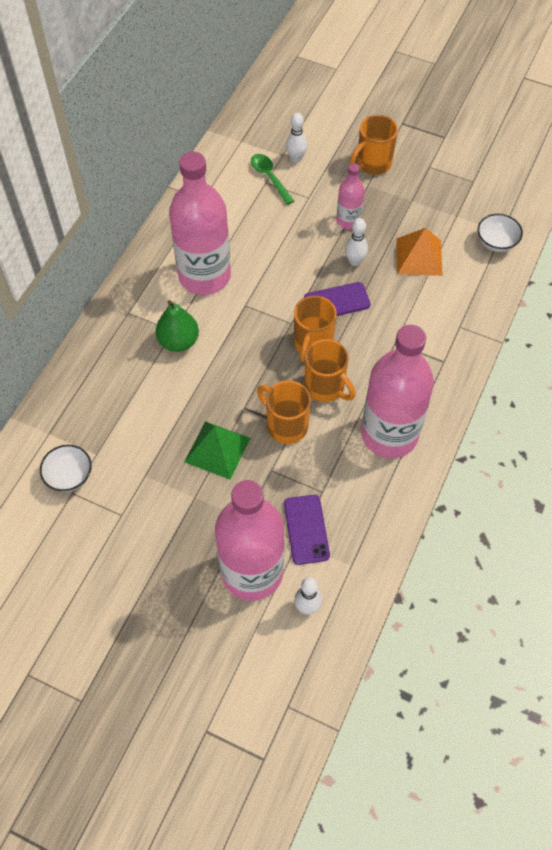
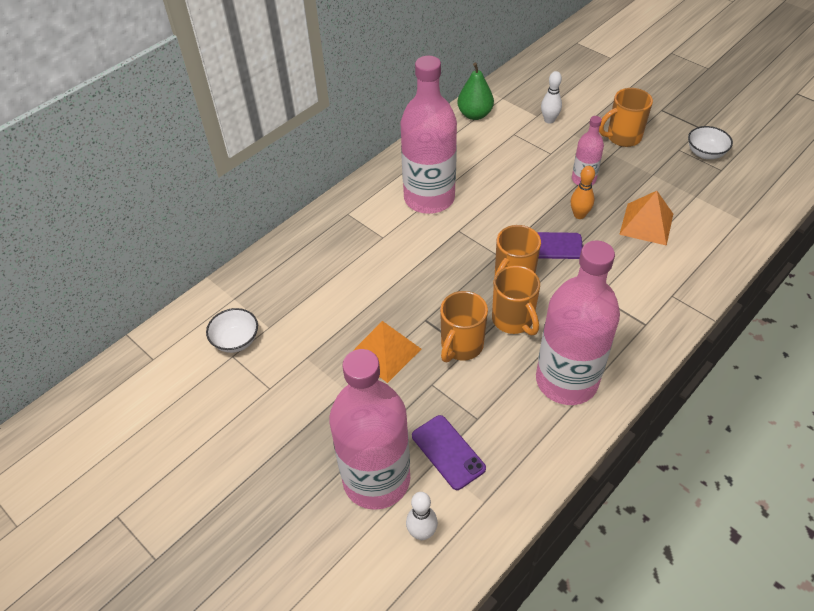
camera: 20 degrees right, 10 degrees down
green pear [156,300,199,352] -> green pear moved to [457,63,494,120]
green pyramid [184,421,250,480] -> orange pyramid [353,321,421,383]
green spoon [251,154,294,205] -> none
orange mug [257,380,311,444] -> orange mug turned 120 degrees counterclockwise [440,291,488,362]
purple phone [284,495,330,565] -> purple phone turned 45 degrees counterclockwise [412,415,486,490]
white bowling pin [345,218,368,266] -> orange bowling pin [571,166,595,219]
white bowl [478,214,523,252] -> white bowl moved to [688,126,733,159]

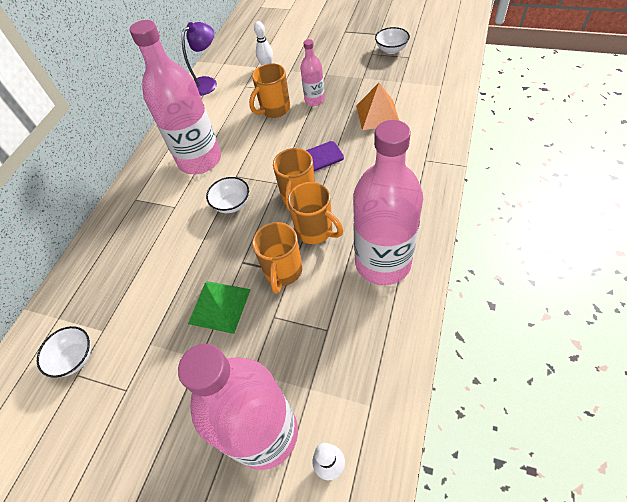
camera: 20 degrees left, 5 degrees up
orange pyramid [353,321,421,383] -> green pyramid [188,281,251,334]
purple phone [412,415,486,490] -> none
green pear [457,63,494,120] -> purple lamp [181,22,217,96]
orange bowling pin [571,166,595,219] -> none
orange mug [599,88,653,147] -> orange mug moved to [249,63,290,118]
none -> white bowl [206,177,249,213]

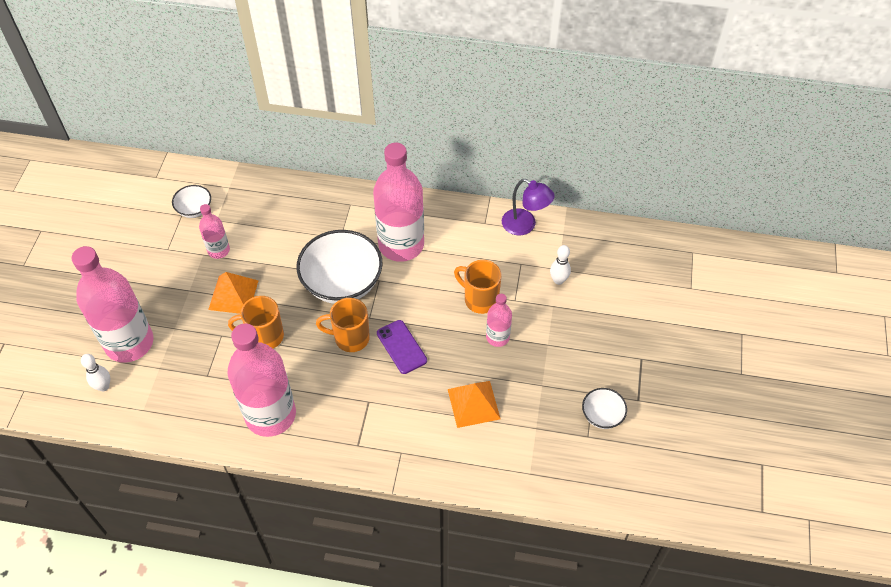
camera: 75 degrees right, 0 degrees up
green pyramid [188,281,251,334] -> orange pyramid [208,272,259,314]
white bowl [206,177,249,213] -> white bowl [297,230,382,304], size x2.06
orange mug [288,182,343,244] -> none
none -> pink bottle [199,204,230,259]

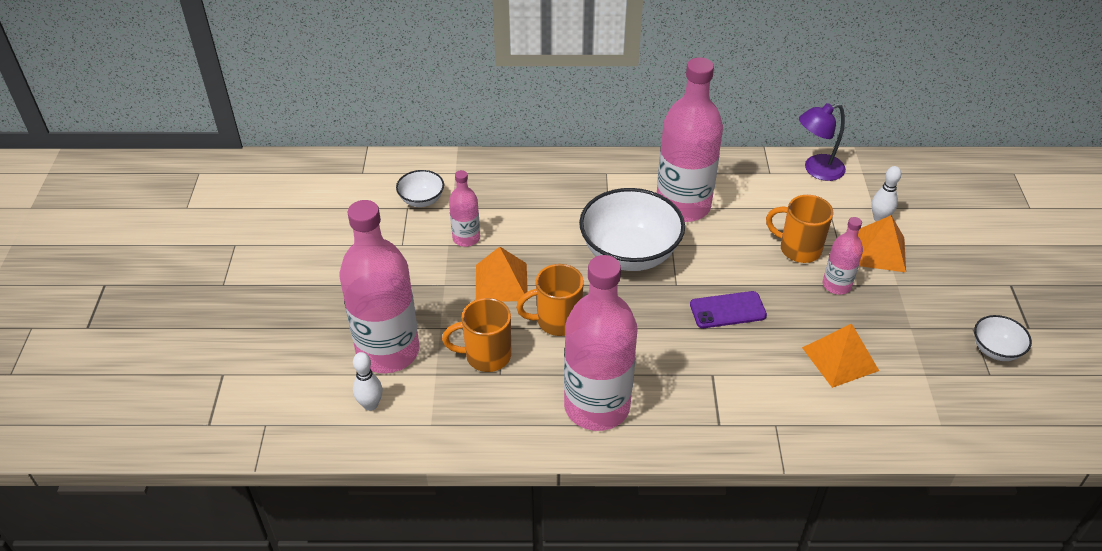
camera: 10 degrees left, 10 degrees down
orange mug [316,298,370,352] -> orange mug moved to [442,298,511,372]
purple phone [377,320,427,374] -> purple phone turned 60 degrees counterclockwise [690,291,767,328]
purple lamp [502,179,555,235] -> purple lamp turned 135 degrees clockwise [799,103,846,181]
none -> orange pyramid [858,215,906,272]

